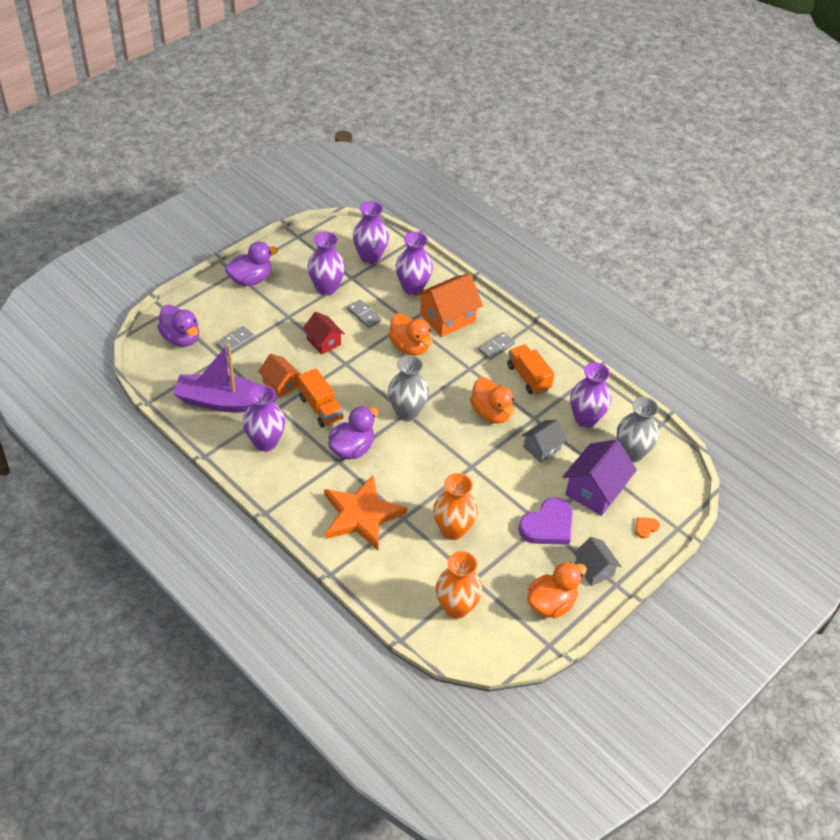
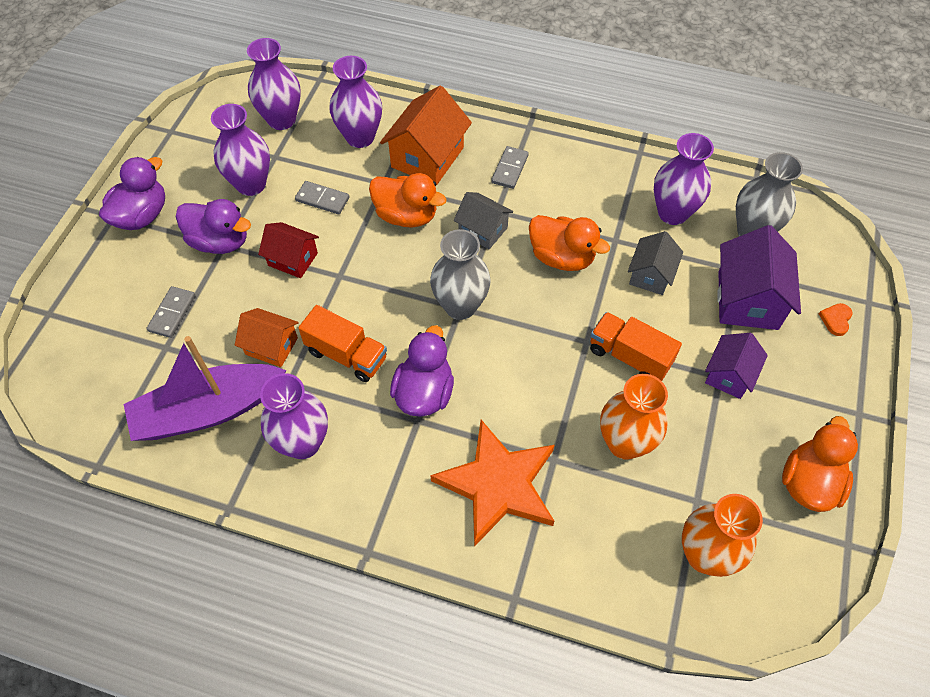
camera: 25 degrees left, 10 degrees up
purple duck [157,305,199,347] -> purple duck moved to [176,199,251,254]
orange truck [507,344,555,395] -> orange truck moved to [590,312,682,381]
purple heart [518,497,573,545] -> purple house [705,333,768,399]
grey house [574,537,621,586] -> grey house moved to [454,192,513,249]

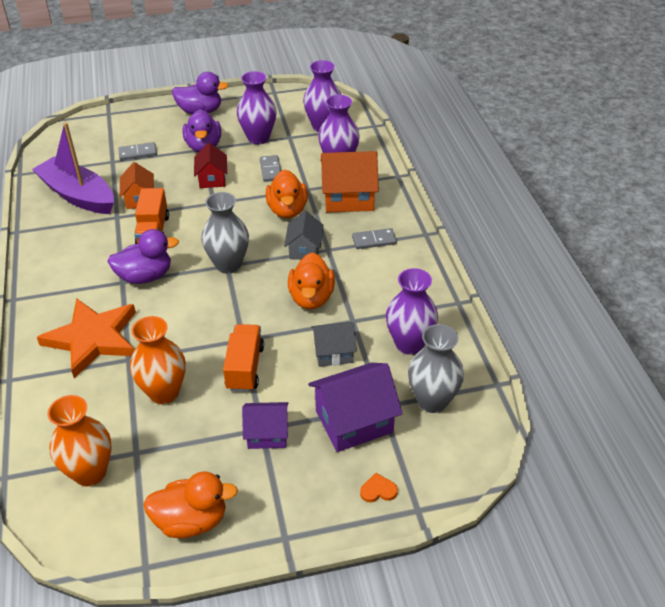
camera: 60 degrees right, 15 degrees down
purple vase [260,373,328,459] -> none

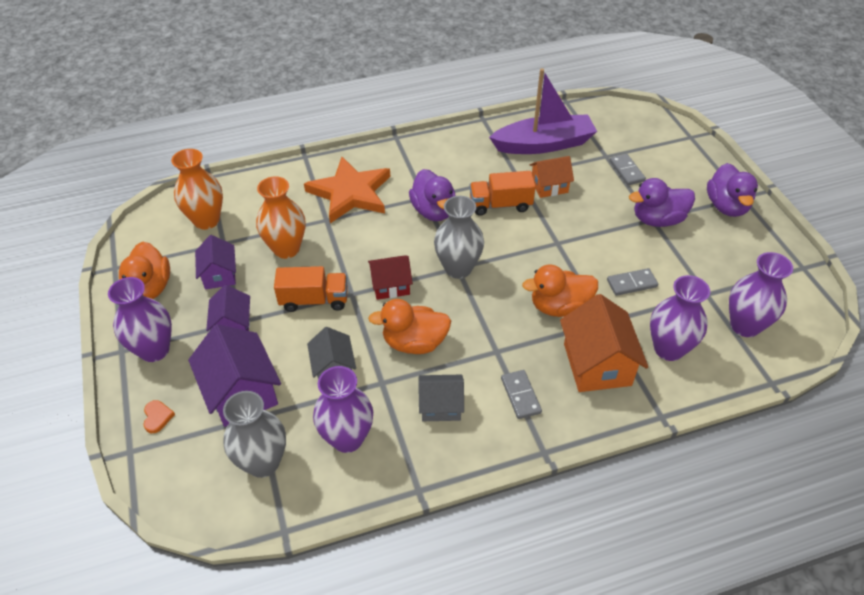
camera: 85 degrees right, 5 degrees up
purple boat [32,123,114,214] -> purple boat turned 45 degrees clockwise [489,68,597,154]
red house [194,143,227,188] -> red house moved to [368,255,413,300]
purple vase [237,71,276,145] -> purple vase moved to [108,277,172,362]
grey house [284,211,324,260] -> grey house moved to [418,375,464,421]
none -> purple house [195,235,236,290]

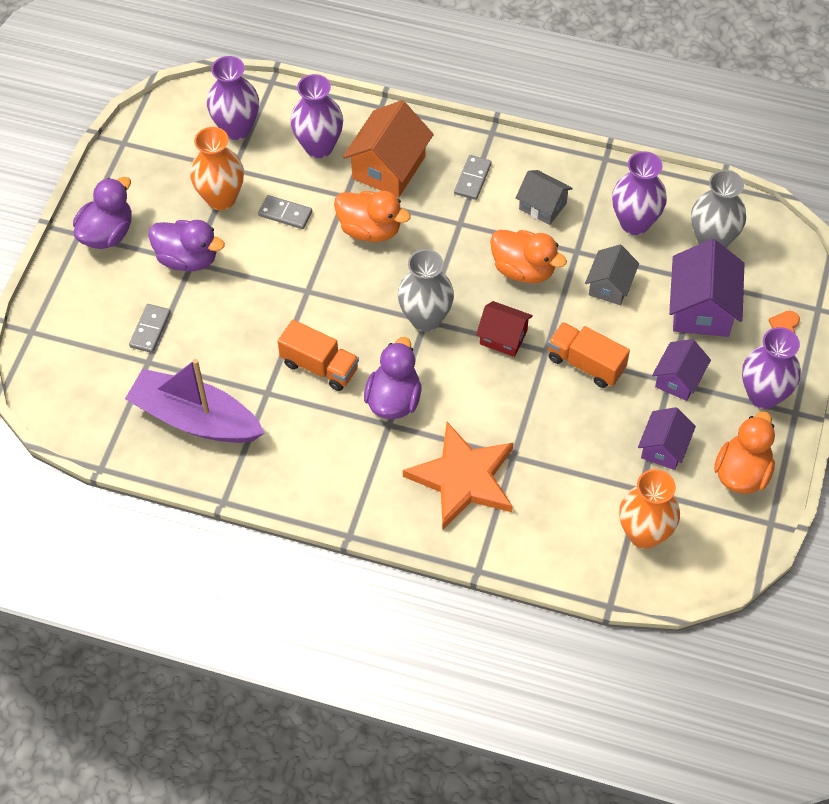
camera: 145 degrees left, 10 degrees up
orange vase [256,176,305,259] -> orange vase moved to [190,127,244,210]
orange house [530,156,574,198] -> none

